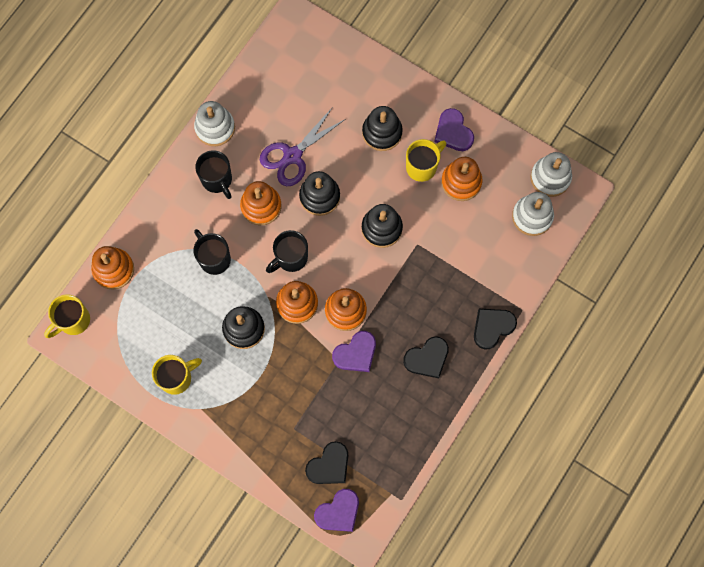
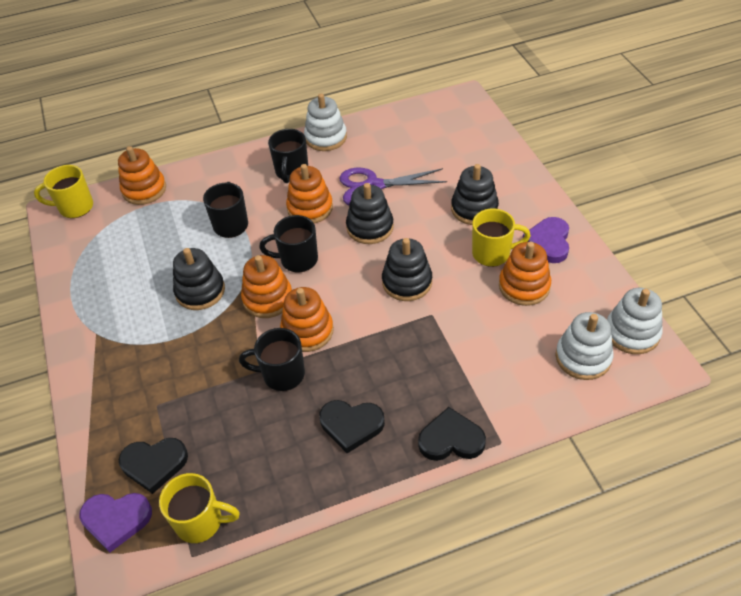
camera: 40 degrees right, 25 degrees down
yellow mug [152,355,202,395] -> yellow mug moved to [159,473,240,543]
purple heart [332,331,376,372] -> black mug [239,328,305,391]

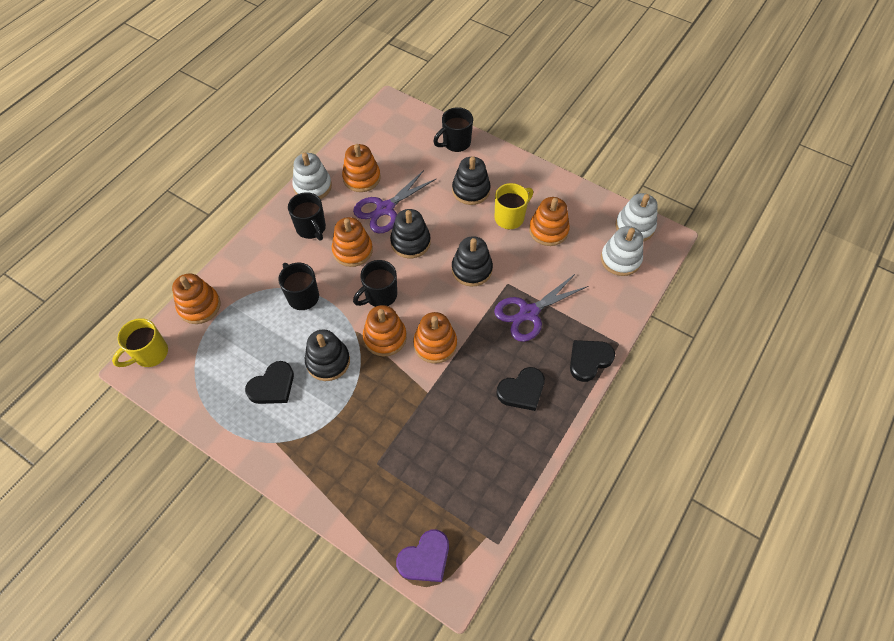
camera: 40 degrees left, 10 degrees up
black heart [118,438,188,494] -> black heart moved to [245,361,294,404]
yellow mug [159,473,240,543] -> none
black mug [239,328,305,391] -> black mug moved to [433,107,473,152]
purple heart [522,217,569,263] -> none
none -> orange stacking toy [342,144,381,192]
none -> purple scissors [494,273,588,342]

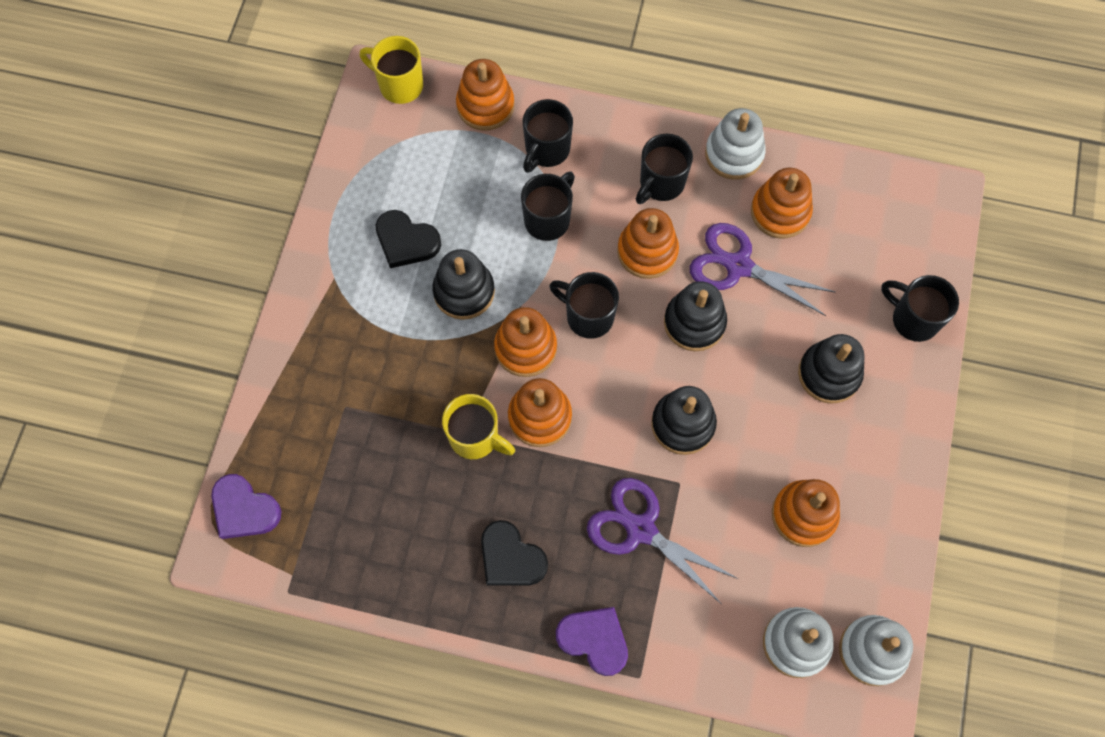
camera: 70 degrees right, 10 degrees up
yellow mug [494,183,533,229] -> yellow mug moved to [442,394,515,459]
black heart [570,340,615,382] -> purple heart [556,607,628,676]
none -> black mug [523,99,573,173]

